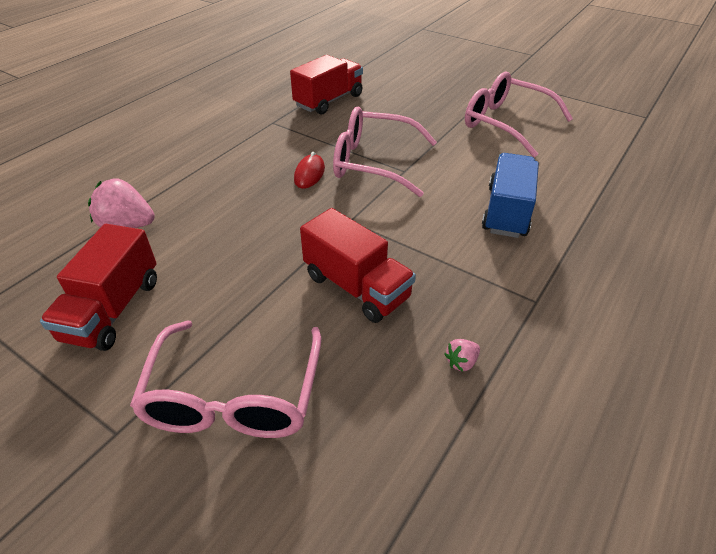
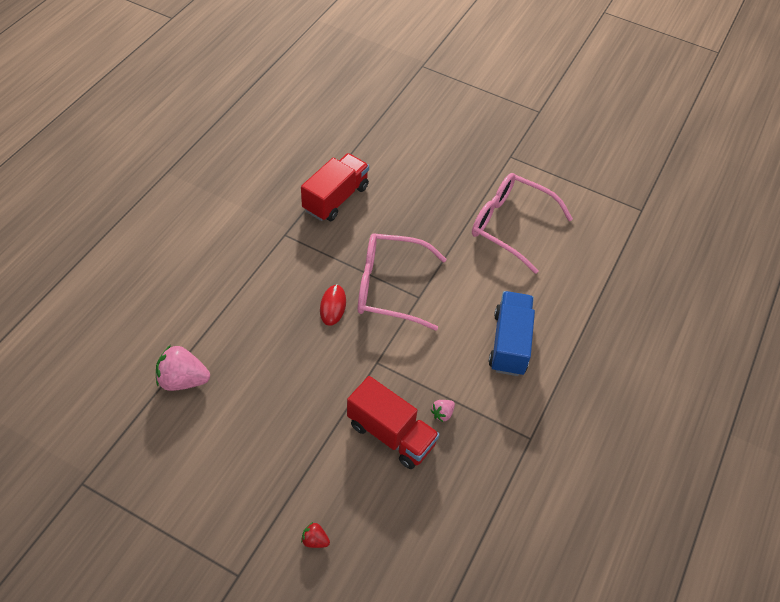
camera: 10 degrees left, 10 degrees up
red truck [40,224,157,351] -> none
pink glasses [130,321,321,438] -> red strawberry [301,522,330,548]
pink strawberry [444,339,480,372] -> pink strawberry moved to [431,400,455,422]

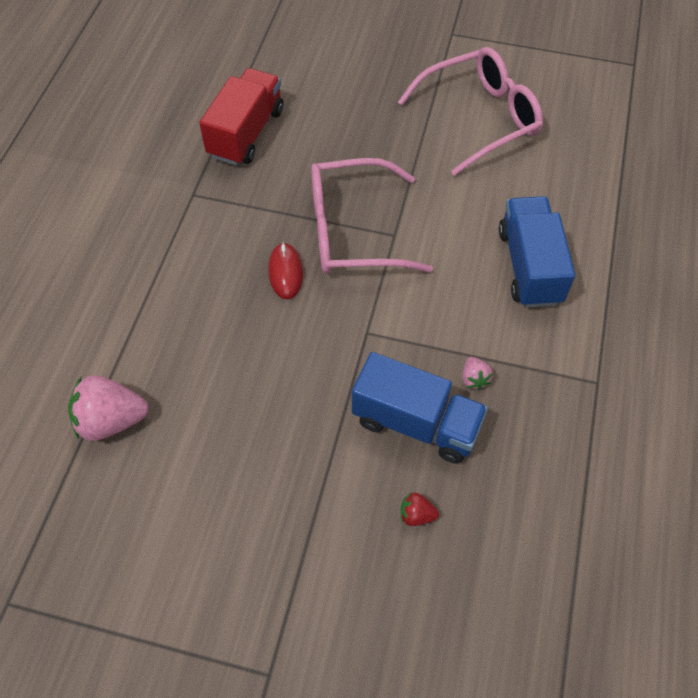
camera: 10 degrees left, 5 degrees up
red strawberry [301,522,330,548] -> red strawberry moved to [400,492,439,526]
red truck [347,376,440,469] -> blue truck [352,352,488,464]
pink strawberry [431,400,455,422] -> pink strawberry turned 45 degrees counterclockwise [462,357,493,390]
pink glasses [472,173,573,274] -> pink glasses turned 135 degrees clockwise [398,47,543,176]

